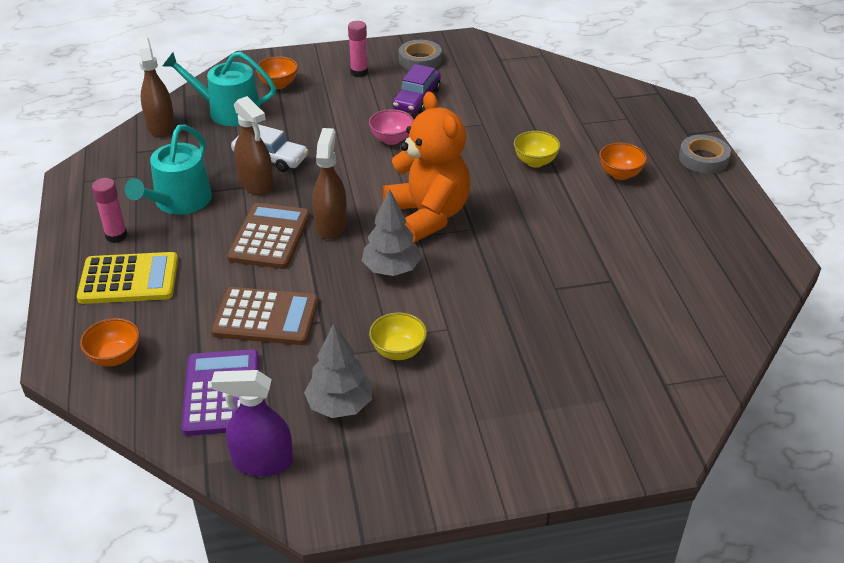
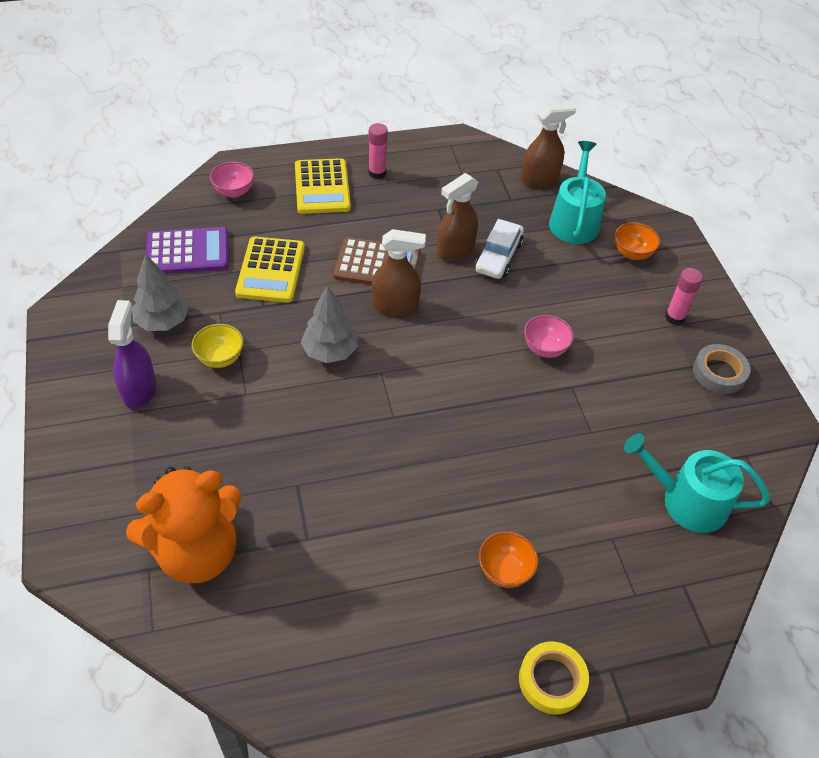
camera: 85 degrees right, 10 degrees up
orange bowl [80,318,140,366] -> pink bowl [210,162,254,198]
turquoise watering can [125,125,212,215] -> turquoise watering can moved to [624,433,770,533]
brown calculator [211,287,319,345] -> yellow calculator [235,237,305,303]
purple spray bottle [211,370,293,476] -> purple spray bottle moved to [108,300,156,409]
orange teddy bear [383,91,470,243] -> orange teddy bear moved to [126,466,242,583]
purple car [392,64,441,113] -> none
yellow bowl [514,131,561,168] -> none
grey tape [679,135,731,173] -> yellow tape [519,642,589,714]

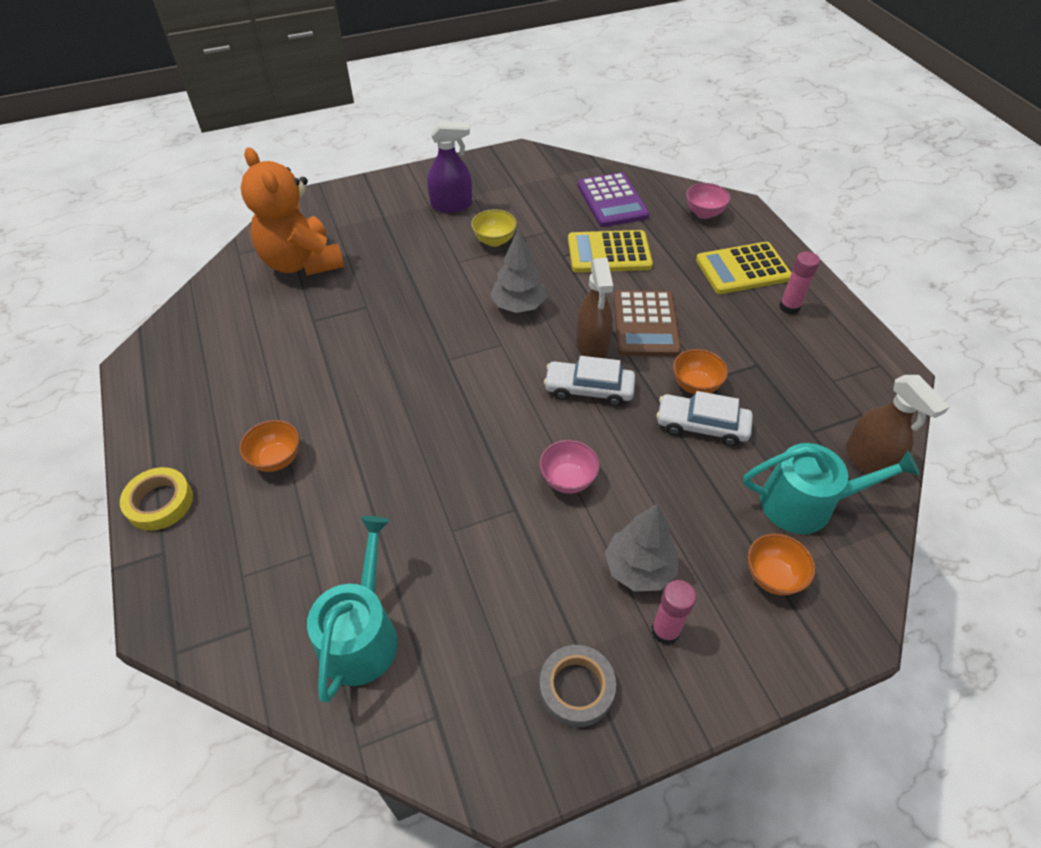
camera: 85 degrees right, 0 degrees up
grey tree [132,254,189,331] -> grey tree moved to [605,504,678,591]
brown spray bottle [437,173,478,261] -> orange bowl [673,349,728,394]
none -> white car [544,356,635,406]

